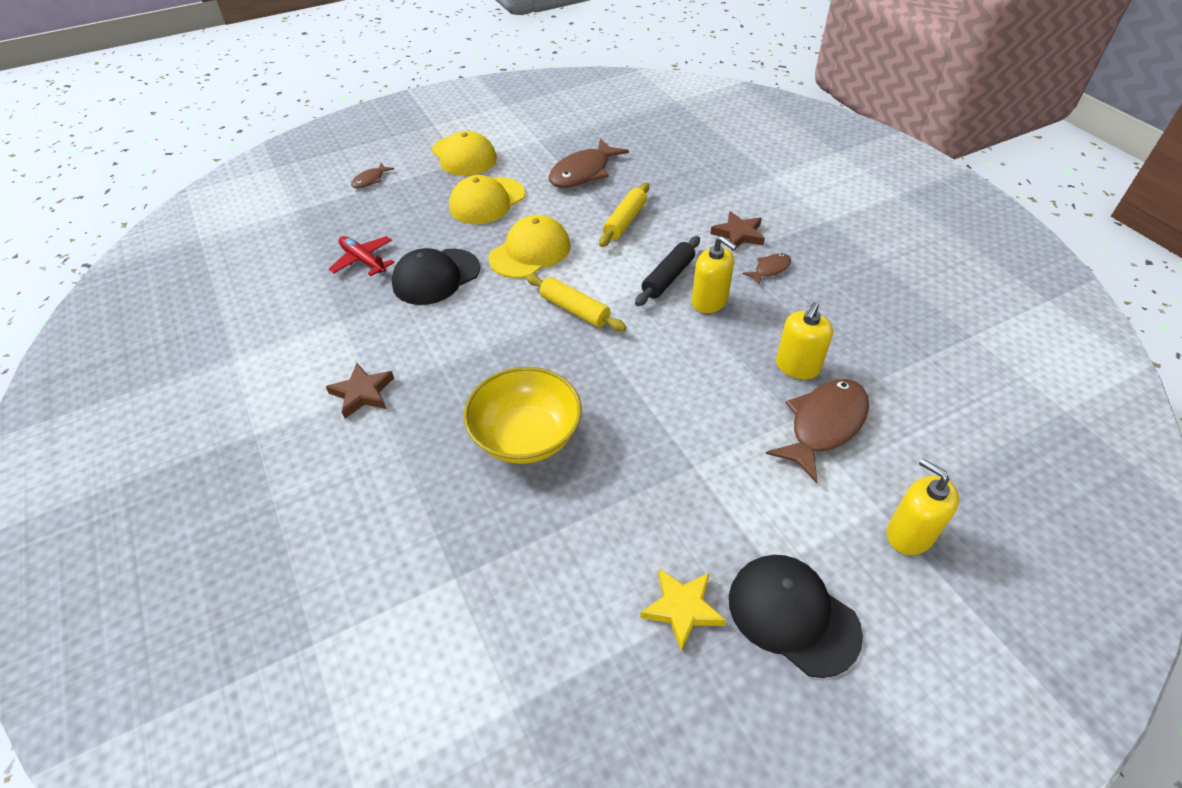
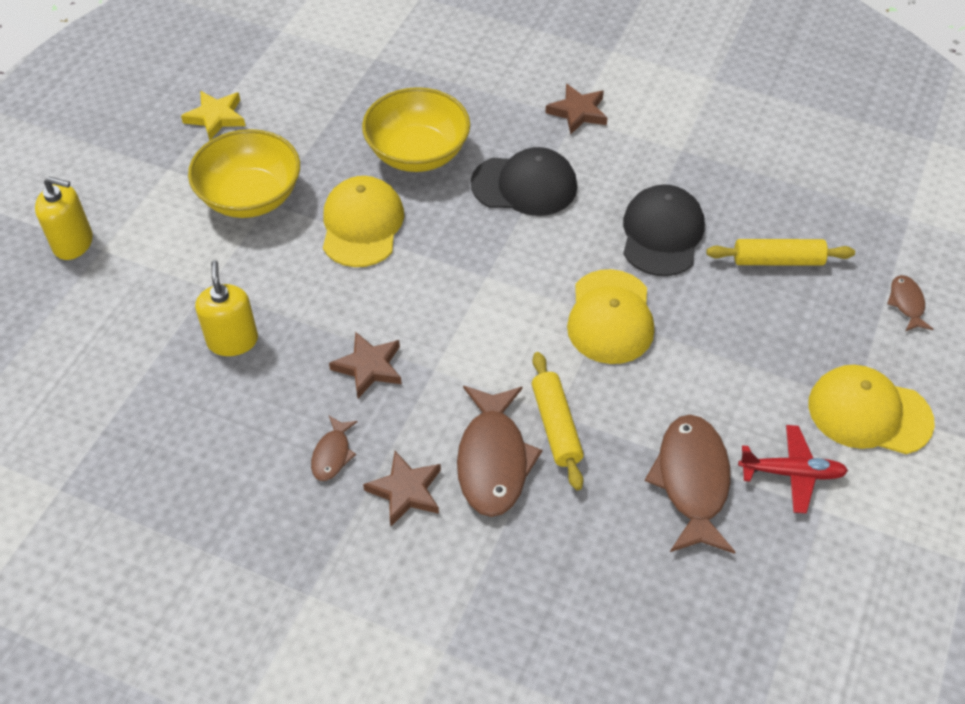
camera: 140 degrees right, 5 degrees up
red plane [329,236,394,276] -> red plane moved to [738,425,848,513]
yellow cap [449,175,525,224] -> yellow cap moved to [323,176,404,267]
yellow rolling pin [526,274,627,331] -> yellow rolling pin moved to [706,239,855,266]
black rolling pin [635,236,700,306] -> none
yellow soap dispenser [692,236,737,313] -> brown star [329,331,402,398]
black cap [729,555,863,678] -> black cap moved to [471,147,577,216]
brown fish [766,379,869,483] -> brown fish moved to [457,386,542,517]
none -> yellow bowl [188,129,300,218]

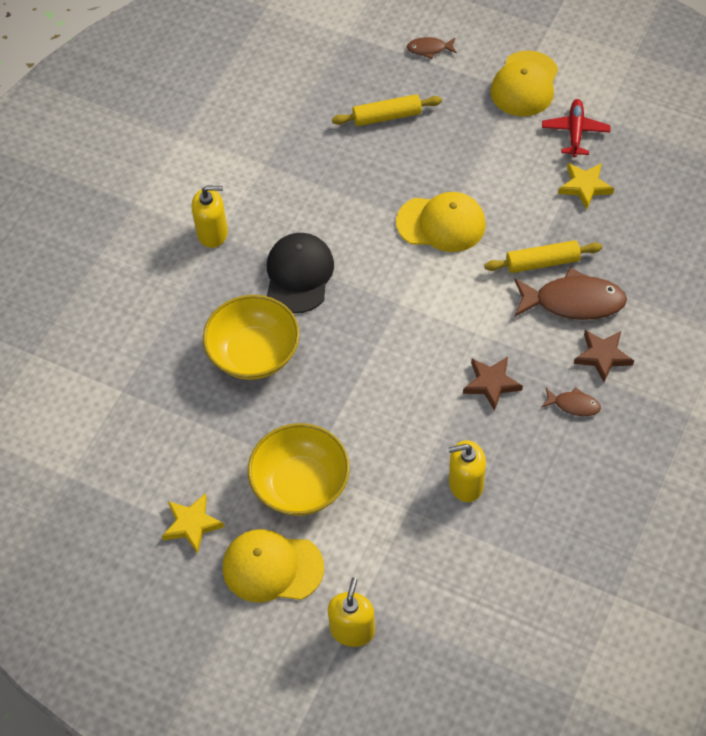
camera: 85 degrees left, 5 degrees up
yellow cap [323,176,404,267] -> yellow cap moved to [223,529,324,602]
brown star [545,84,608,134] -> yellow soap dispenser [191,185,228,248]
black cap [623,184,705,276] -> none
brown fish [645,415,735,554] -> yellow star [558,163,614,210]
yellow rolling pin [706,239,855,266] -> yellow rolling pin turned 75 degrees clockwise [332,94,442,126]

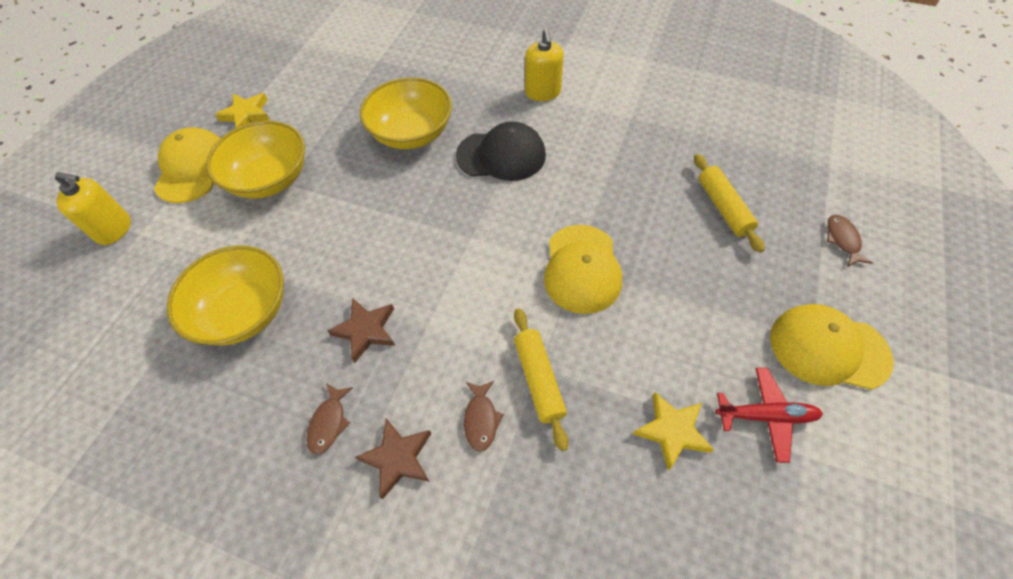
camera: 85 degrees right, 0 degrees up
yellow soap dispenser [448,440,486,502] -> yellow bowl [167,245,284,346]
brown fish [514,268,627,320] -> brown fish [464,381,504,452], size x0.50

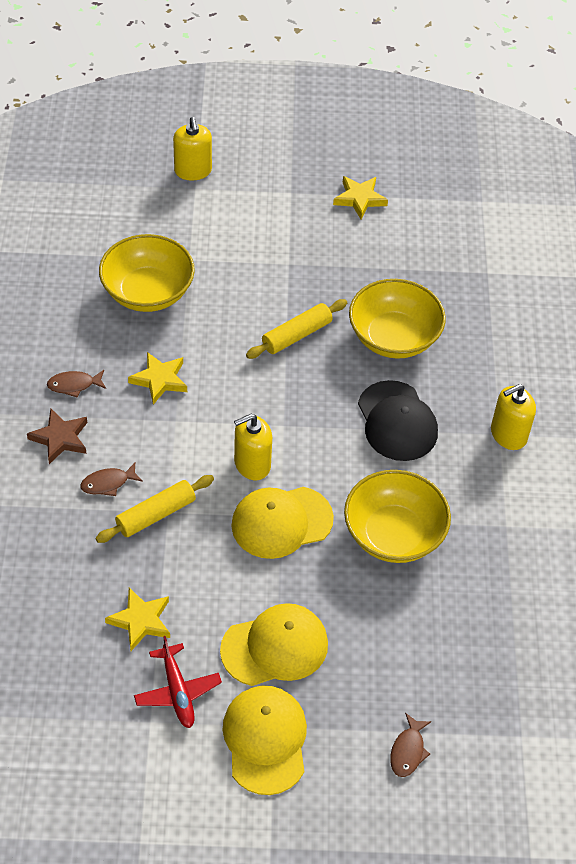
camera: 65 degrees right, 5 degrees down
yellow cap [154,127,220,203] -> yellow cap moved to [220,603,328,686]
yellow bowl [206,121,305,199] -> yellow bowl moved to [344,470,451,563]
brown star [327,299,395,363] -> yellow star [128,352,187,405]
yellow rolling pin [694,154,765,253] -> yellow rolling pin moved to [246,299,347,359]
brown fish [827,215,873,266] -> brown fish turned 135 degrees clockwise [390,713,431,777]
none -> yellow soap dispenser [234,414,272,480]

